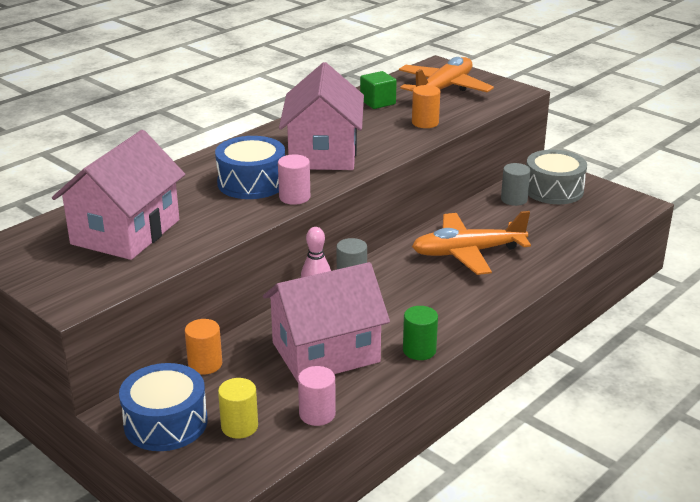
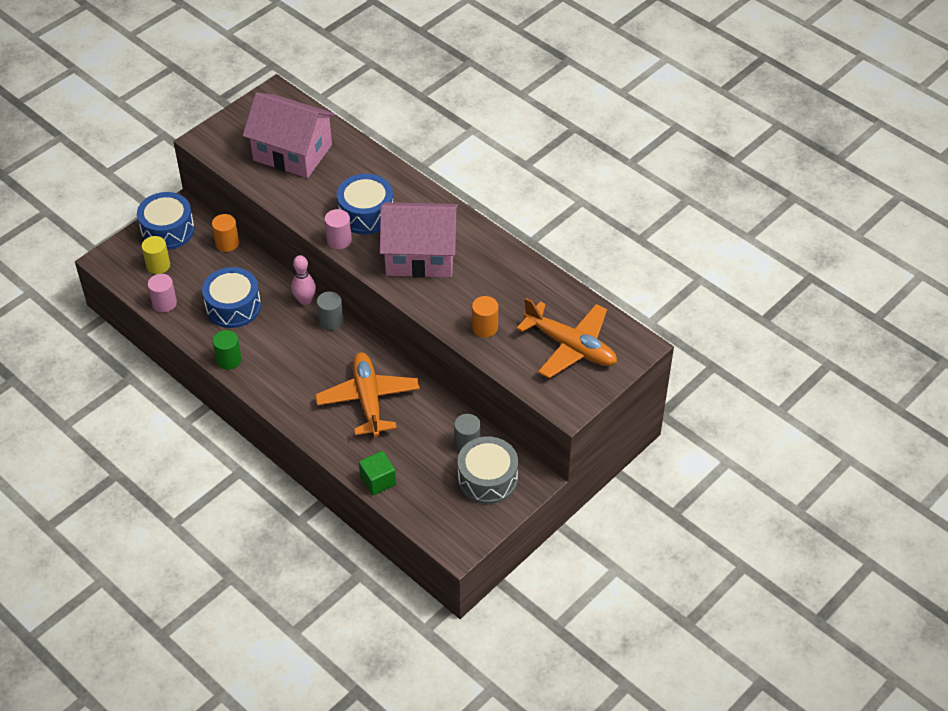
camera: 90 degrees right, 20 degrees up
pink house [263,262,390,382] -> blue drum [202,267,261,328]
green cube [360,71,397,109] -> green cube moved to [359,451,396,495]

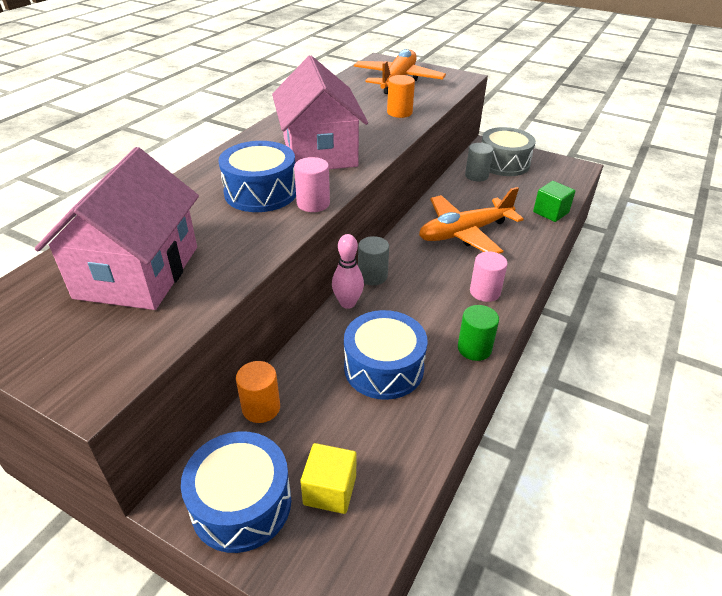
camera: 105 degrees left, 10 degrees down
yellow cylinder [142,236,170,274] -> yellow cube [301,443,357,514]
pink cylinder [148,274,177,312] -> pink cylinder moved to [470,251,508,302]

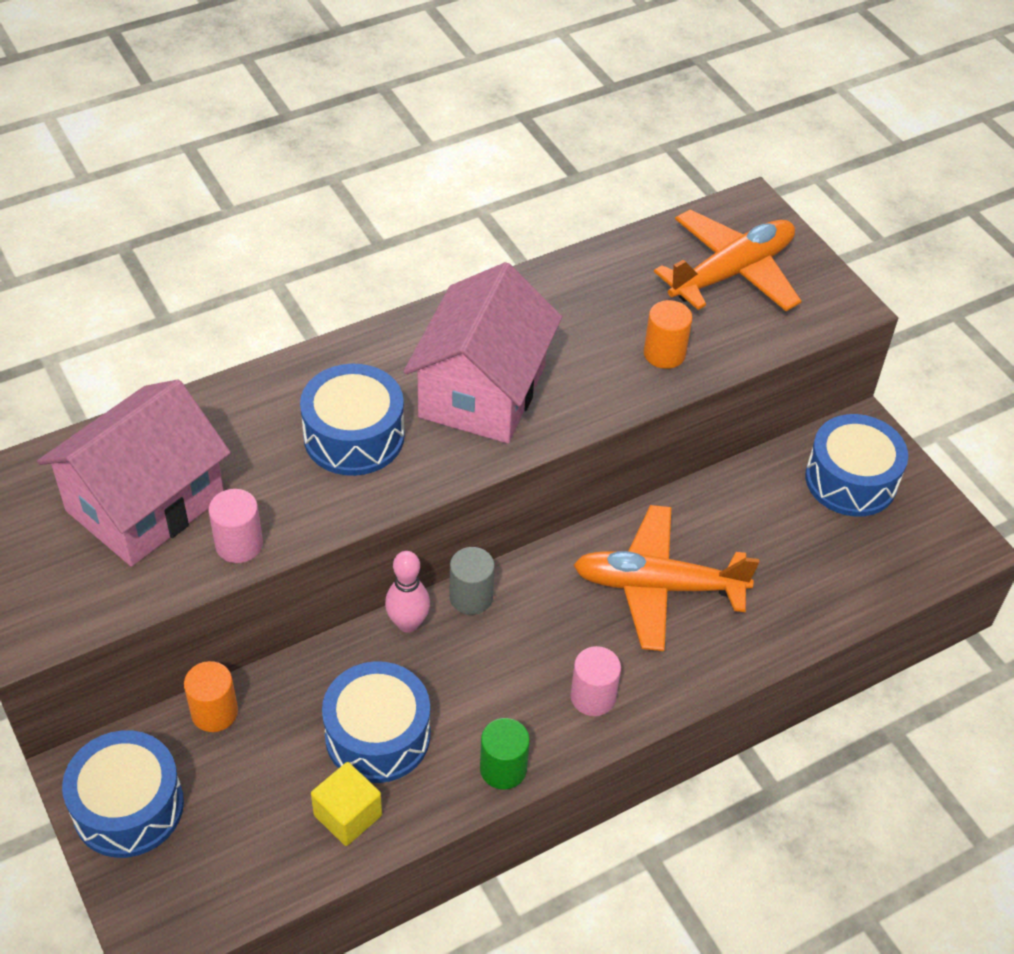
camera: 30 degrees right, 10 degrees up
pink cylinder [294,157,330,212] -> pink cylinder moved to [208,489,263,563]
yellow cube [301,443,357,514] -> yellow cube moved to [311,762,382,846]
grey cylinder [465,143,493,182] -> none
grey drum [482,127,536,176] -> blue drum [805,414,908,517]
green cube [533,181,575,222] -> none

